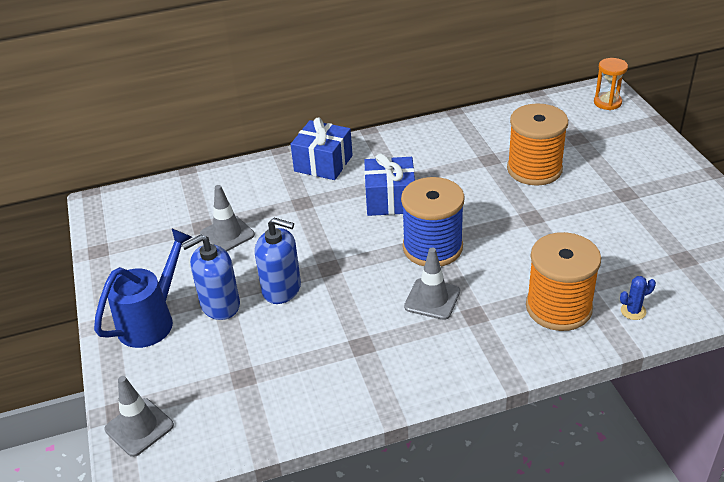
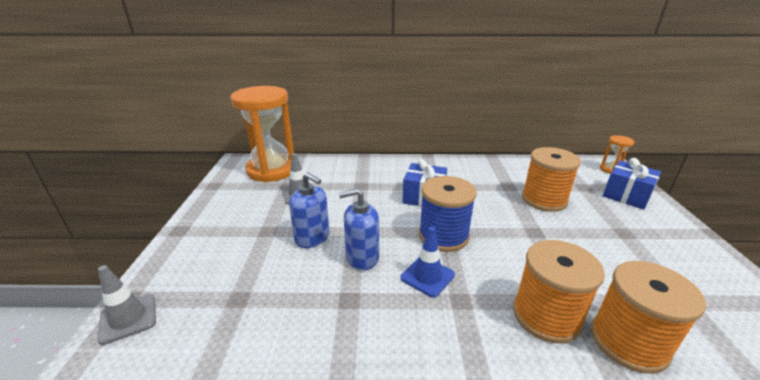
camera: 15 degrees right, 10 degrees down
blue watering can [94,229,192,348] -> none
blue soap dispenser [182,234,240,320] -> blue soap dispenser moved to [339,189,379,270]
blue gift [291,118,353,180] -> blue gift moved to [603,158,661,209]
grey traffic cone [404,248,460,320] -> blue traffic cone [400,227,455,298]
blue cactus [620,276,656,320] -> orange spool [591,261,706,374]
none -> orange hourglass [230,86,294,182]

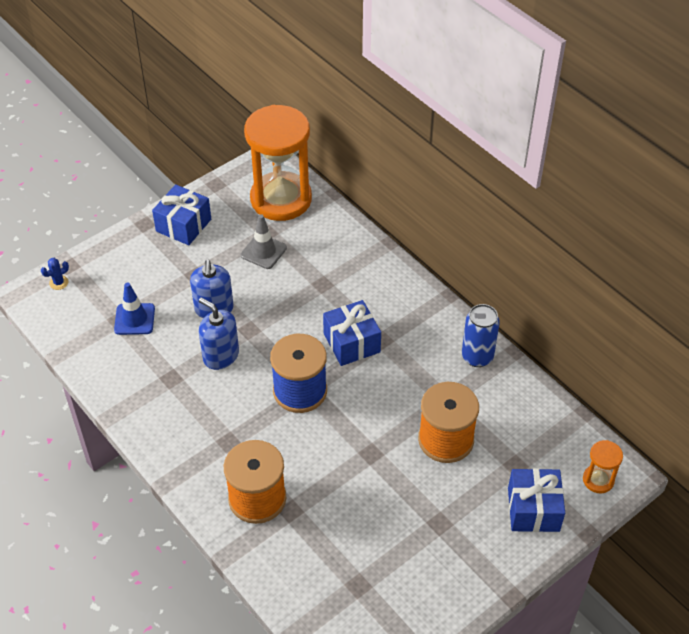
camera: 50 degrees right, 20 degrees up
grey traffic cone [97,265,156,345] -> blue cactus [41,258,69,290]
blue traffic cone [400,227,455,298] -> blue traffic cone moved to [114,282,155,335]
orange spool [591,261,706,374] -> none
none -> blue gift [152,184,211,245]
none -> blue can [462,304,500,367]

